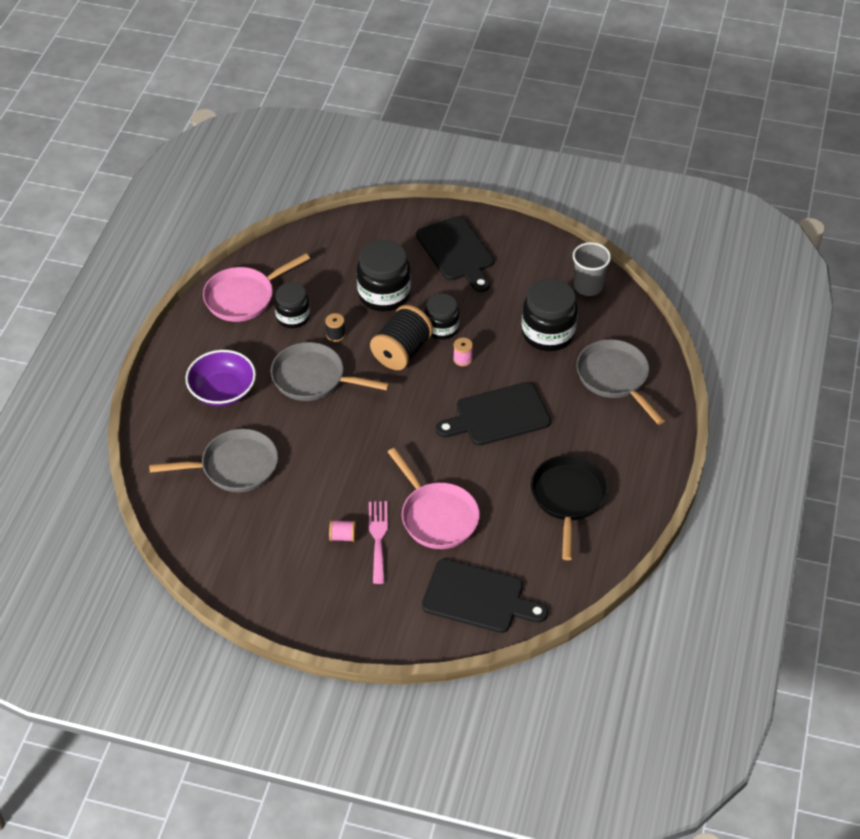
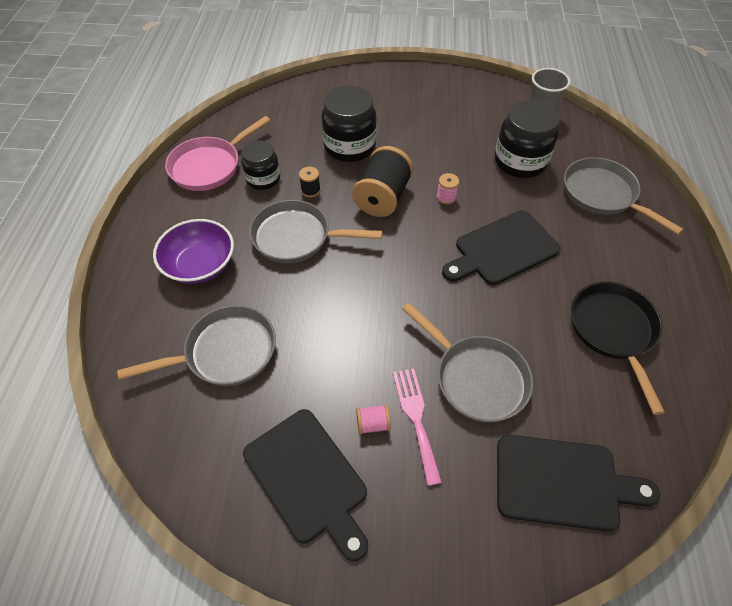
camera: 10 degrees left, 5 degrees up
pink pan [388,448,480,549] -> grey pan [402,303,533,423]
black cutting board [416,216,494,292] -> black cutting board moved to [243,409,368,561]
black jar [425,294,459,340] -> none

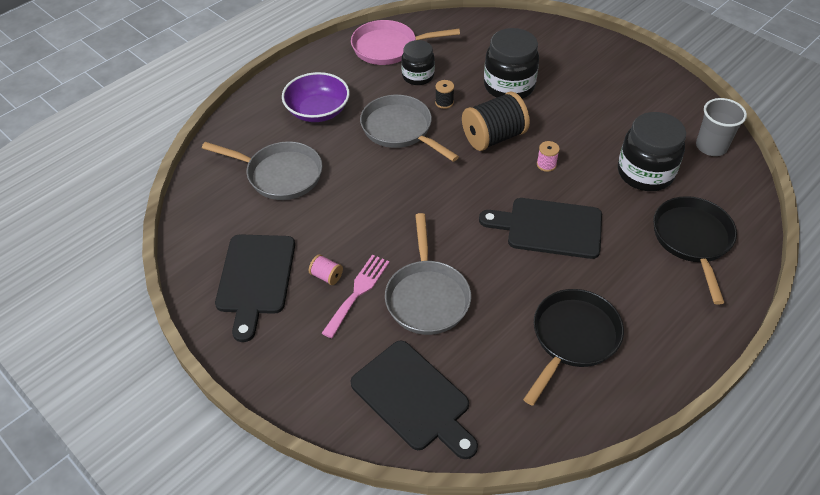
camera: 40 degrees right, 5 degrees down
grey pan [564,157,684,235] -> black pan [653,196,737,305]

